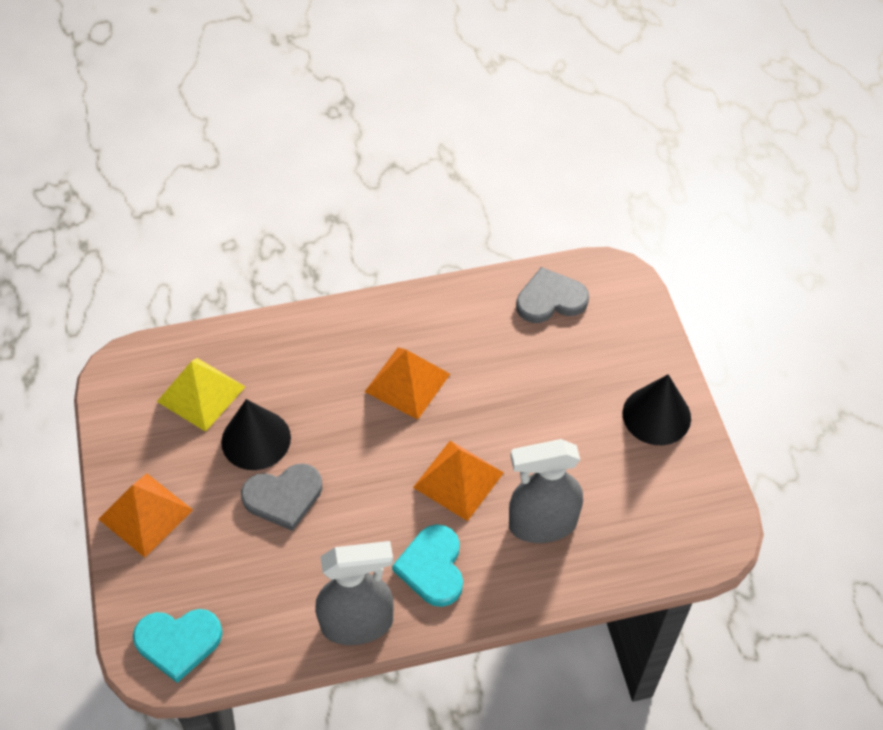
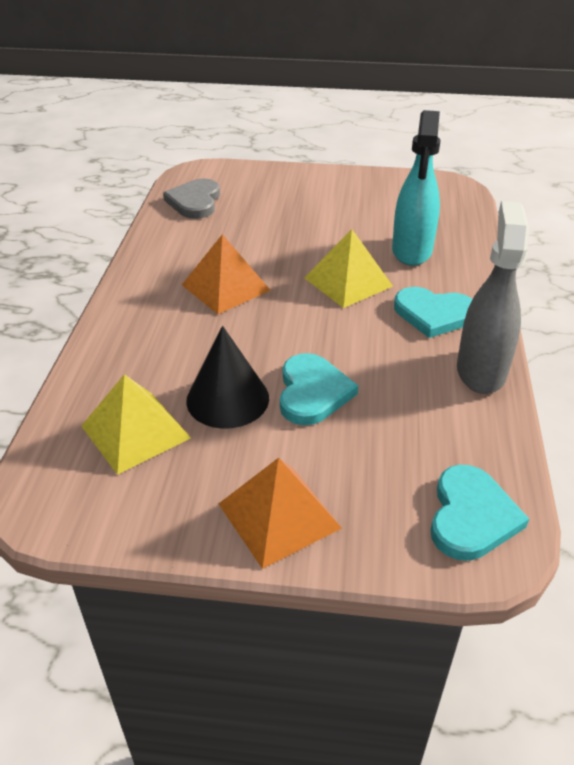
camera: 70 degrees left, 15 degrees down
grey heart [241,464,322,531] -> turquoise heart [280,353,358,425]
orange pyramid [413,441,504,521] -> yellow pyramid [304,229,393,308]
grey spray bottle [509,439,583,543] -> turquoise spray bottle [392,110,441,266]
black cone [622,374,691,445] -> none

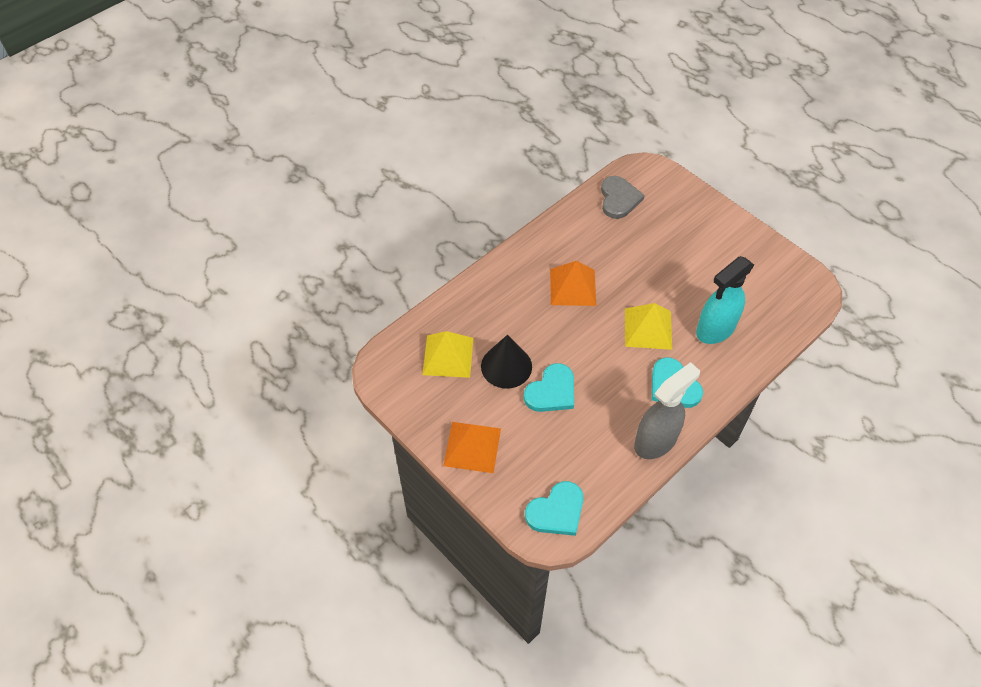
camera: 40 degrees right, 15 degrees up
grey heart [163,179,220,219] -> grey heart turned 135 degrees clockwise [601,176,645,219]

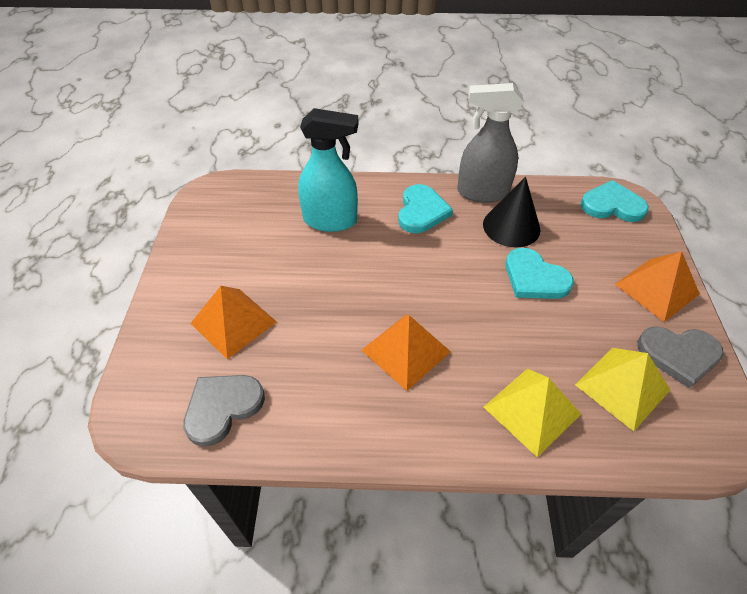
camera: 135 degrees left, 5 degrees down
black cone [481,335,532,388] -> black cone moved to [483,177,540,248]
turquoise heart [524,363,574,412] -> turquoise heart turned 135 degrees counterclockwise [505,248,574,299]
yellow pyramid [625,303,672,350] -> yellow pyramid moved to [484,369,581,458]
none -> orange pyramid [191,286,277,360]
none -> grey heart [637,327,724,389]

